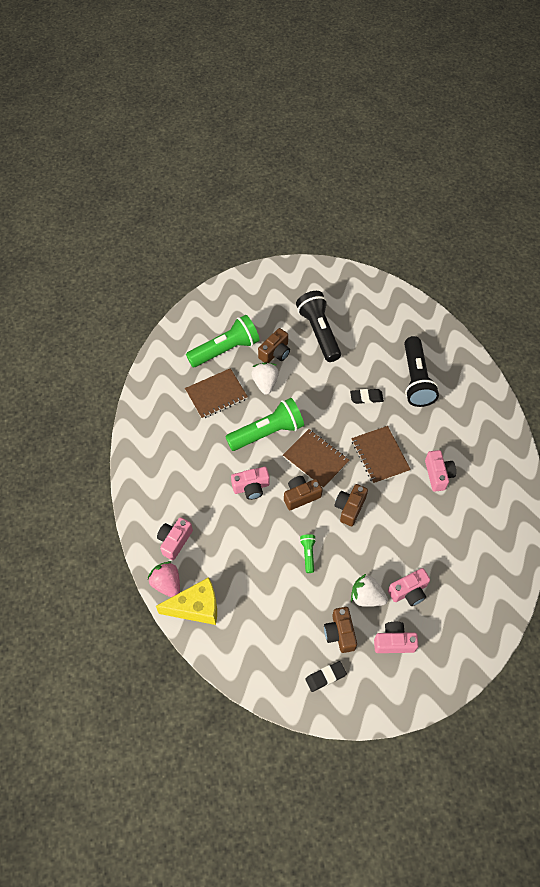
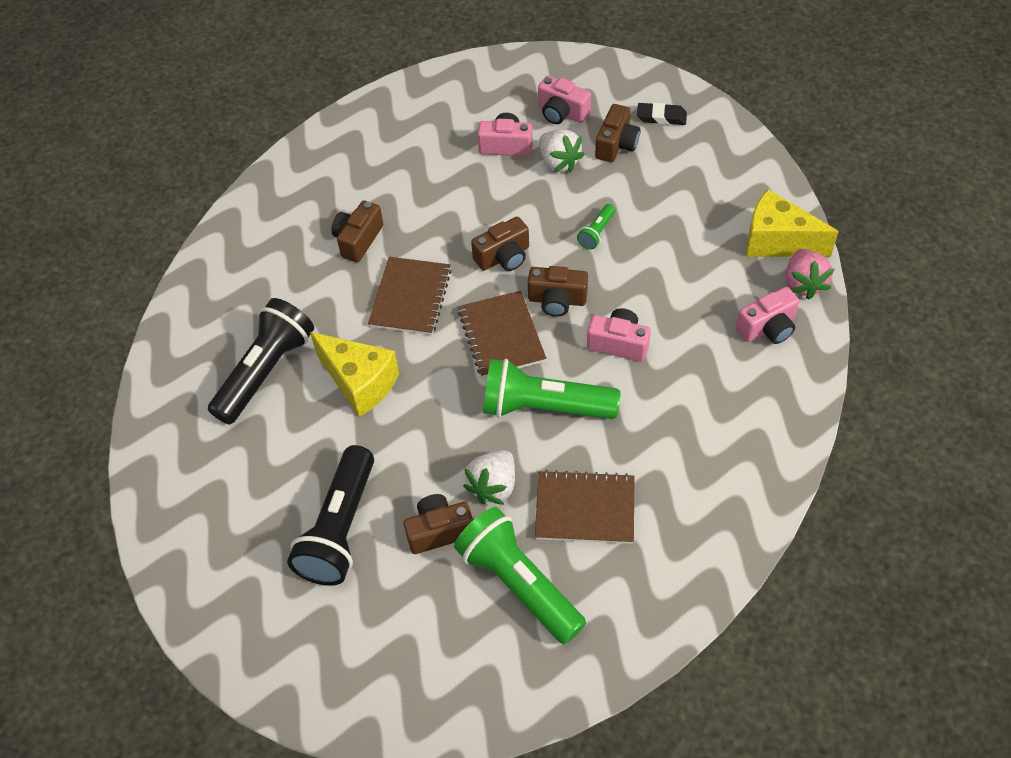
camera: 145 degrees left, 5 degrees down
green flashlight [186,315,260,367] -> green flashlight turned 45 degrees clockwise [454,507,586,644]
black eraser [350,389,384,404] -> yellow cheese [310,332,399,417]
pink camera [425,450,456,492] -> brown camera [331,200,383,263]

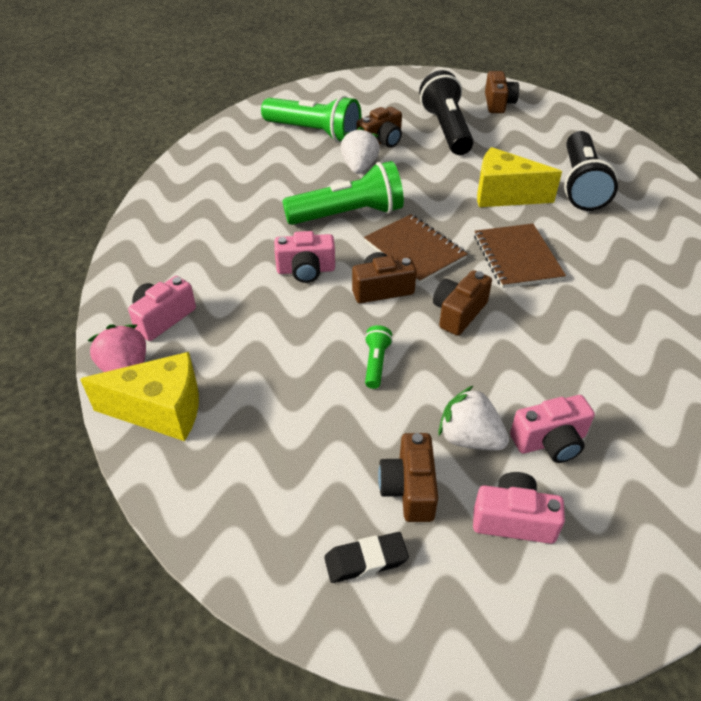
camera: 155 degrees right, 10 degrees down
brown camera [331,200,383,263] -> brown camera moved to [485,71,519,113]
brown notebook [535,470,635,544] -> none

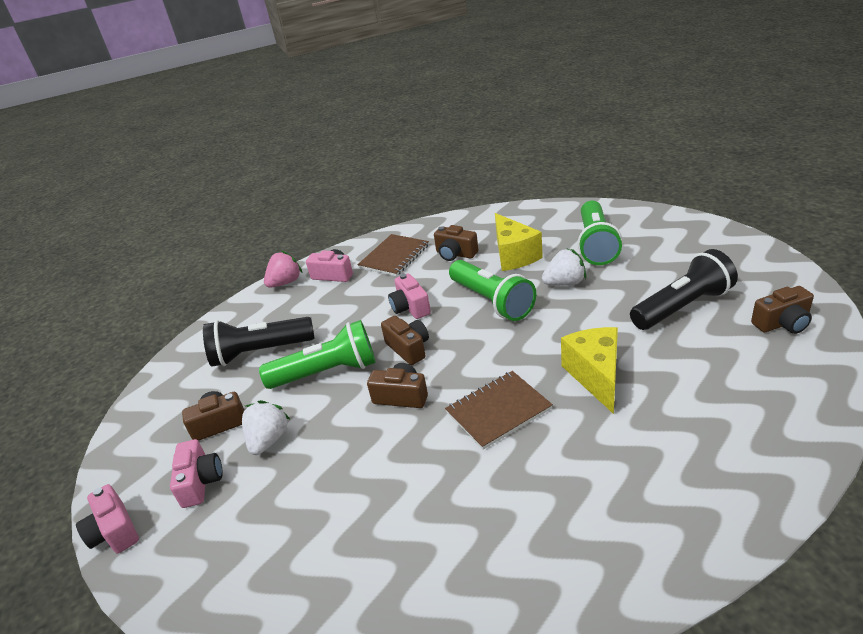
camera: 75 degrees right, 10 degrees down
yellow cheese [80,352,199,441] -> yellow cheese moved to [495,213,543,271]
black eraser [324,532,409,583] -> none
brown camera [357,107,402,148] -> brown camera moved to [434,225,478,261]
brown notebook [364,214,468,284] -> brown notebook moved to [358,234,429,277]
green flashlight [365,325,393,389] -> green flashlight [259,320,376,389], size x2.23
pink camera [510,395,595,463] -> pink camera moved to [76,484,139,553]
black flashlight [564,131,618,211] -> black flashlight moved to [203,317,315,367]

